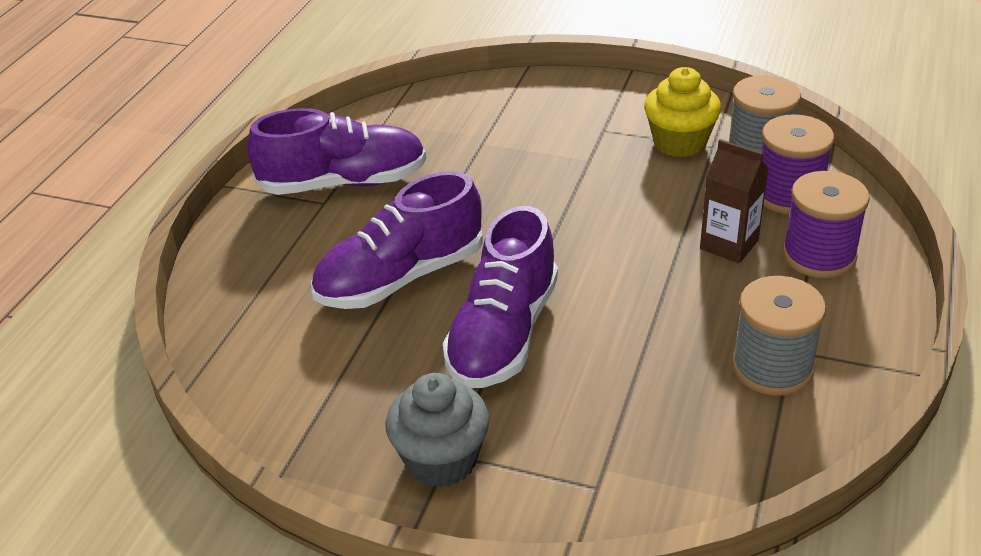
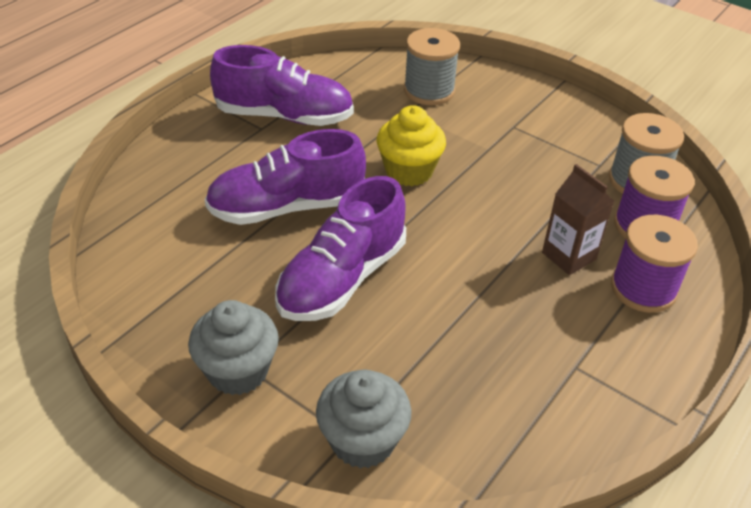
camera: 15 degrees right, 5 degrees up
yellow cupcake [644,67,721,157] -> yellow cupcake moved to [377,105,446,186]
grey spool [732,276,826,396] -> grey spool moved to [404,28,460,105]
none -> grey cupcake [316,369,412,468]

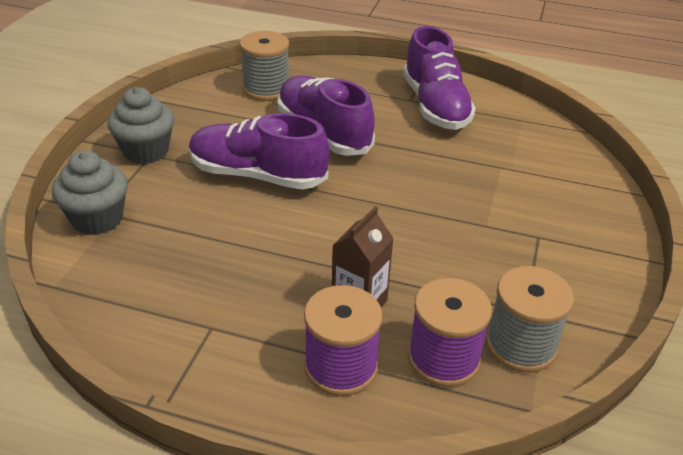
camera: 70 degrees right, 5 degrees down
yellow cupcake [377,105,446,186] -> none
grey spool [404,28,460,105] -> grey spool moved to [239,31,289,101]

